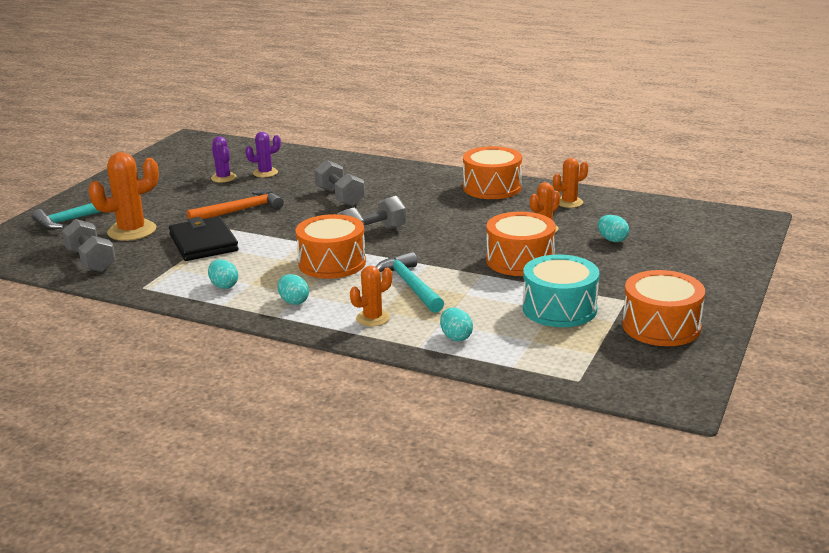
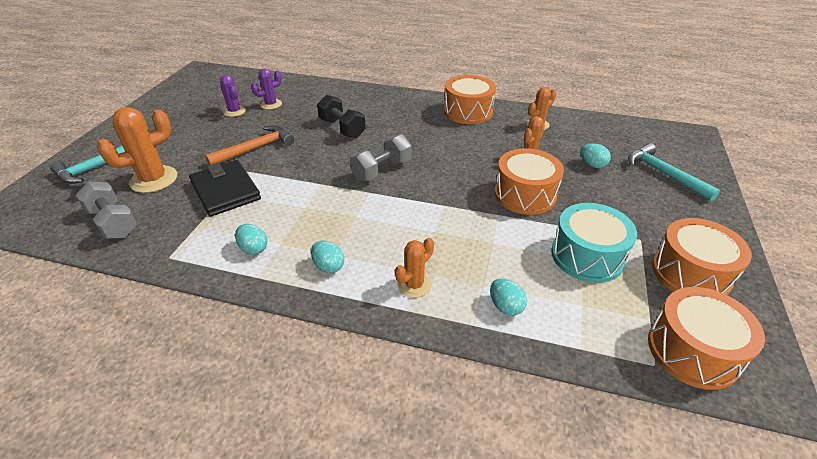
camera: 10 degrees left, 15 degrees up
orange drum [295,214,366,279] -> orange drum moved to [648,287,765,390]
grey dumbbell [314,160,365,206] -> black dumbbell [317,95,366,138]
turquoise hammer [376,252,444,313] -> turquoise hammer moved to [628,143,720,201]

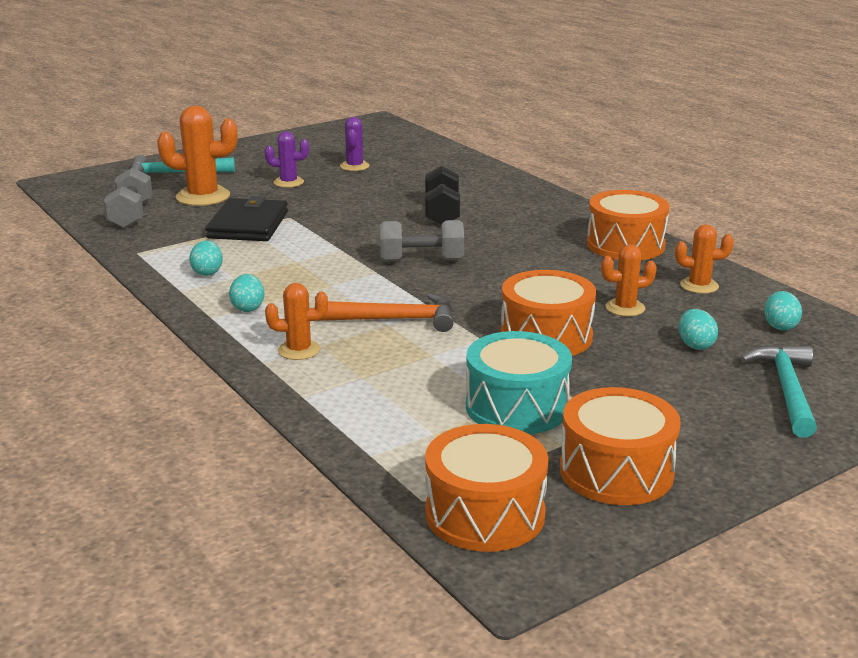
camera: 40 degrees right, 15 degrees down
orange hammer [205,125,294,165] -> orange hammer moved to [314,293,453,332]
purple cactus [251,69,282,110] -> purple cactus moved to [264,131,309,188]
turquoise egg [490,278,527,316] -> turquoise egg moved to [764,291,802,331]

